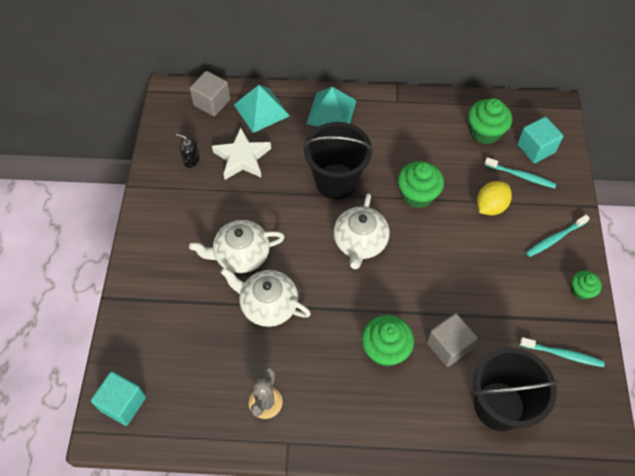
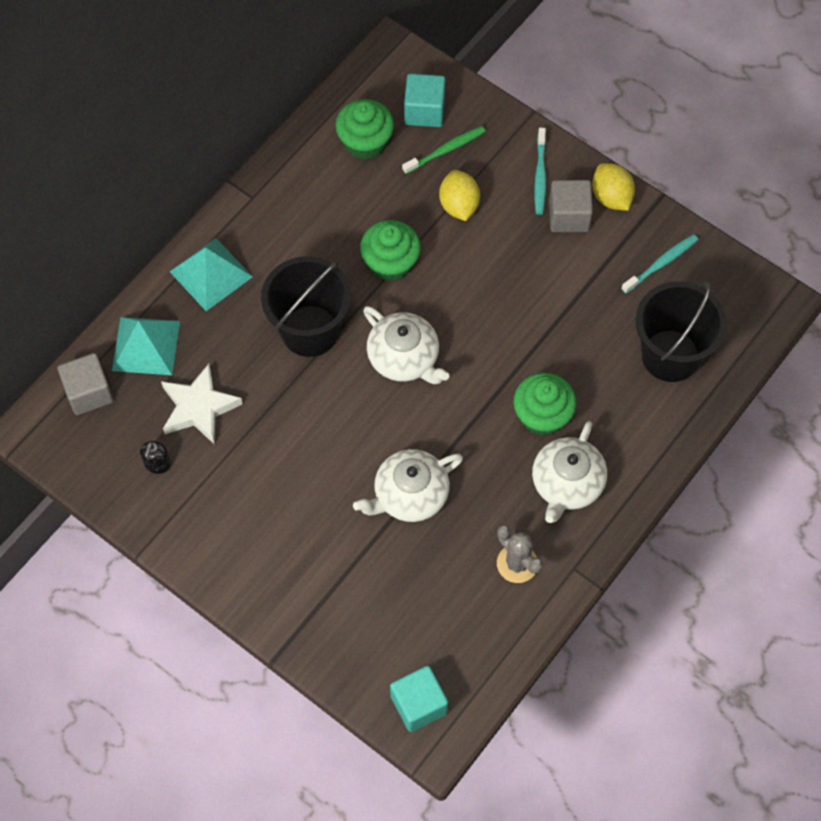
camera: 55 degrees left, 5 degrees up
black soap dispenser [176,134,200,168] -> black soap dispenser turned 45 degrees counterclockwise [140,441,171,474]
white teapot [189,220,285,273] -> white teapot moved to [532,421,607,523]
grey cube [427,313,478,367] -> grey cube moved to [549,180,593,232]
turquoise toothbrush [484,157,556,188] -> green toothbrush [402,126,486,174]
green cupcake [571,271,602,300] -> yellow lemon [592,163,635,211]

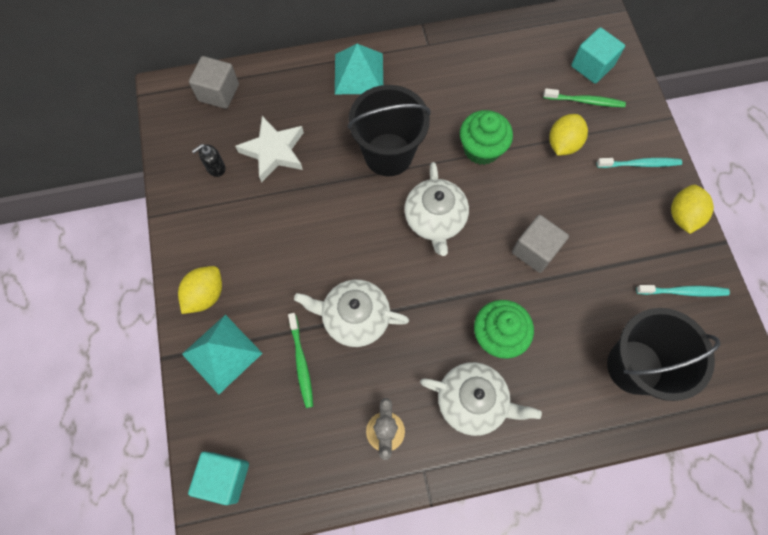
camera: 40 degrees right, 5 degrees up
turquoise pyramid [112,317,180,375] -> turquoise pyramid moved to [182,315,263,394]
green cupcake [335,99,394,160] -> none
white teapot [532,421,607,523] -> white teapot turned 135 degrees counterclockwise [420,362,542,436]
turquoise toothbrush [534,128,546,215] -> turquoise toothbrush turned 135 degrees counterclockwise [597,158,682,168]
grey cube [549,180,593,232] -> grey cube moved to [512,215,569,273]
none -> yellow lemon [178,266,222,314]
none -> green toothbrush [288,313,313,408]

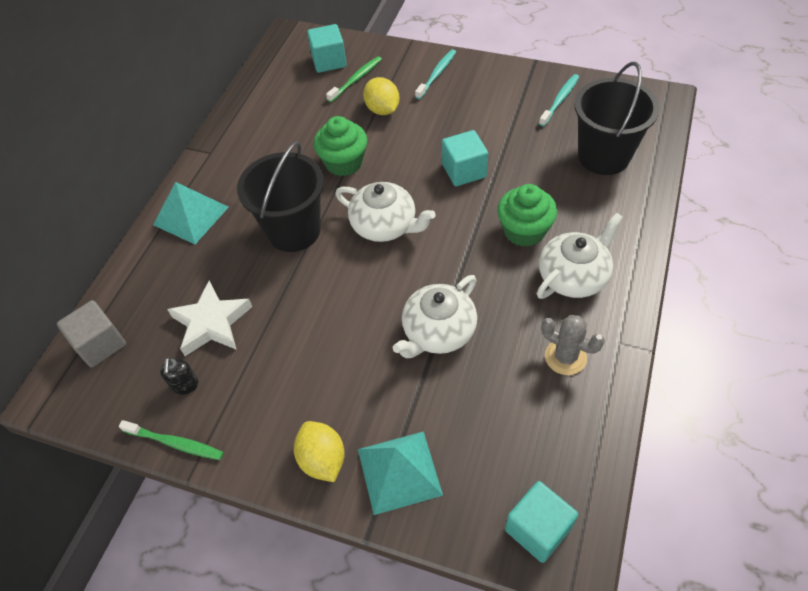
camera: 55 degrees left, 15 degrees down
green toothbrush [288,313,313,408] -> green toothbrush moved to [119,420,224,460]
grey cube [512,215,569,273] -> turquoise cube [442,130,488,186]
yellow lemon [671,185,714,234] -> none

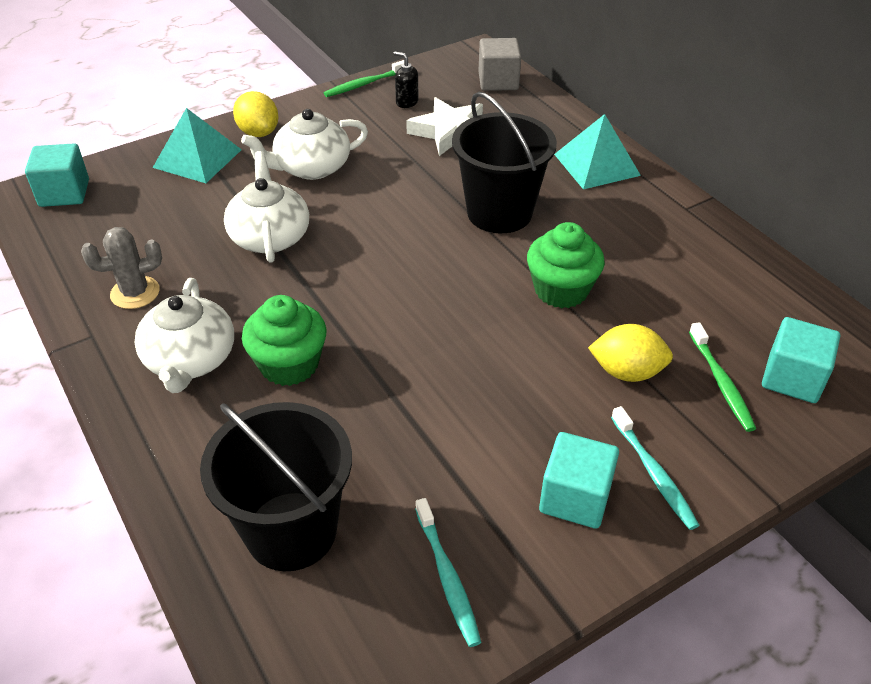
camera: 125 degrees right, 10 degrees down
yellow lemon [294,421,345,482] -> yellow lemon turned 45 degrees clockwise [233,91,278,137]
white teapot [335,182,435,242] -> white teapot moved to [241,109,368,180]
turquoise cube [442,130,488,186] -> turquoise cube moved to [539,432,619,529]

